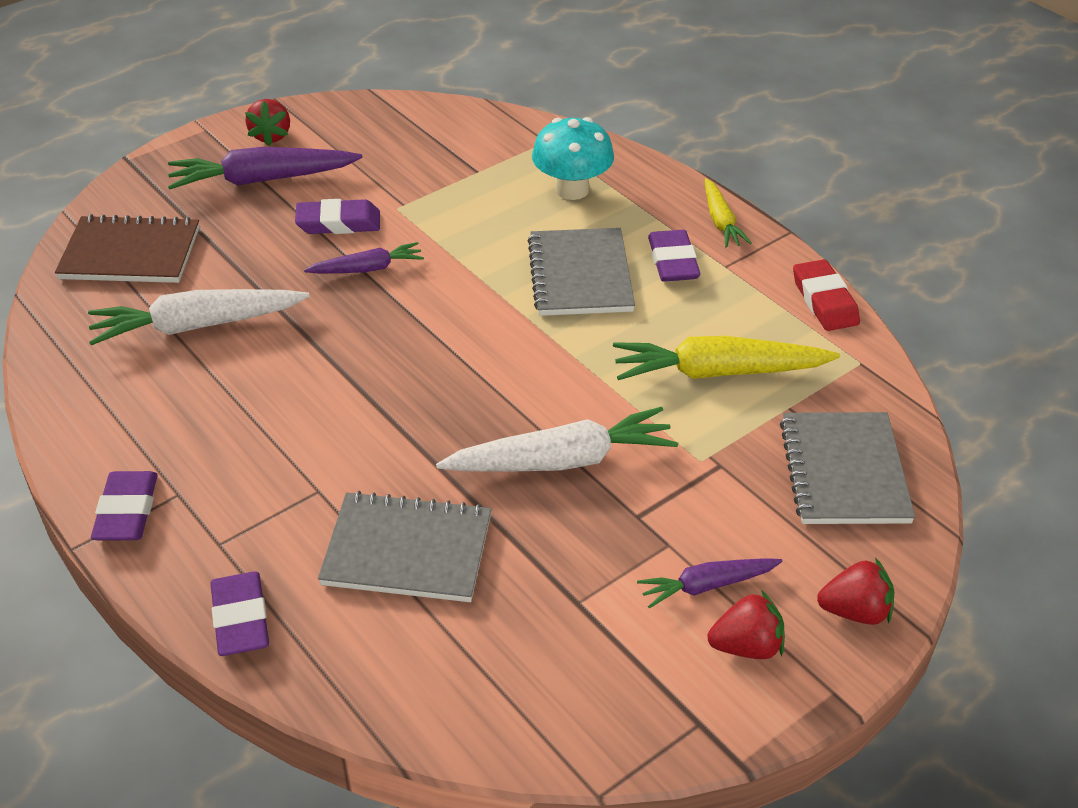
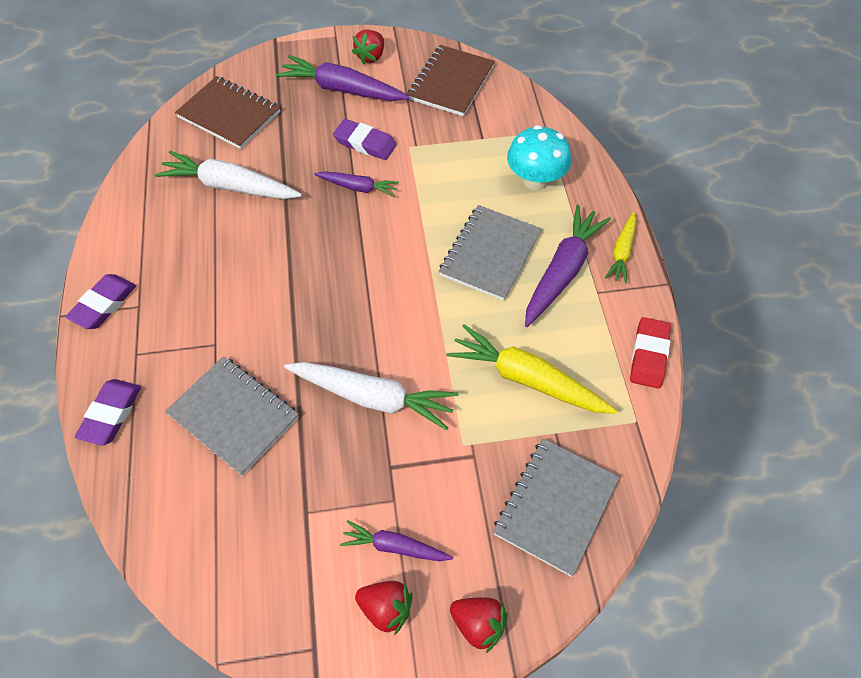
camera: 30 degrees right, 15 degrees up
purple eraser [648,230,700,282] -> purple carrot [525,205,611,327]
none -> brown notebook [407,45,495,116]

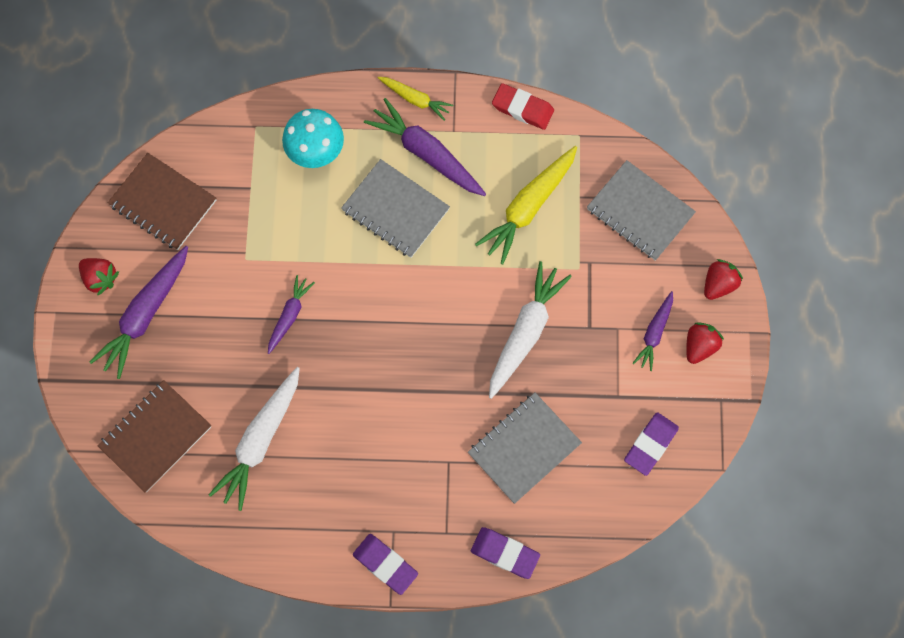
camera: 80 degrees left, 15 degrees up
purple eraser [333,119,397,160] -> purple eraser moved to [624,412,679,476]

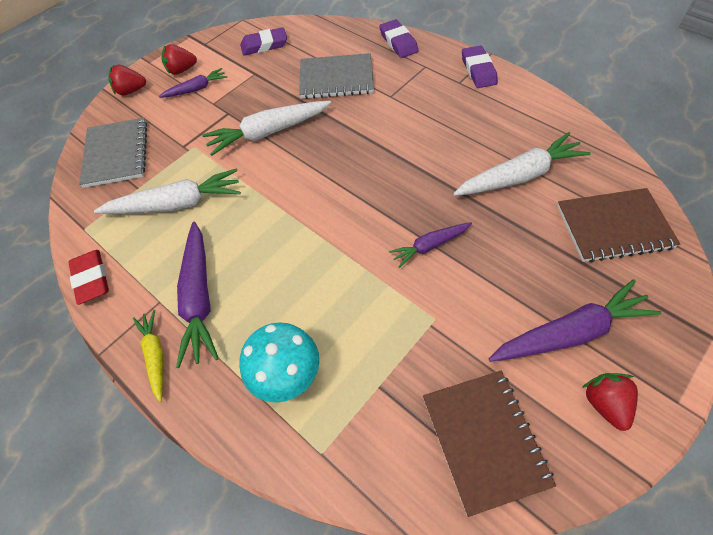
camera: 135 degrees left, 15 degrees down
grey notebook [341,159,450,258] -> none
yellow carrot [475,146,577,265] -> white carrot [94,168,241,214]

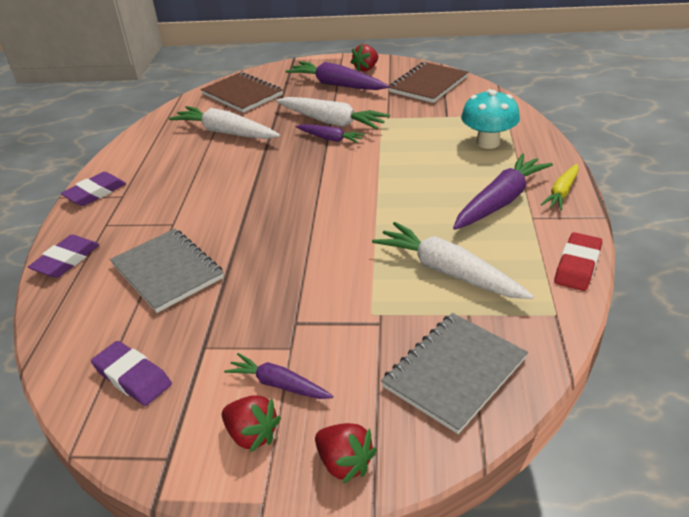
camera: 130 degrees left, 20 degrees down
white carrot [202,101,331,156] -> white carrot moved to [276,97,390,130]

